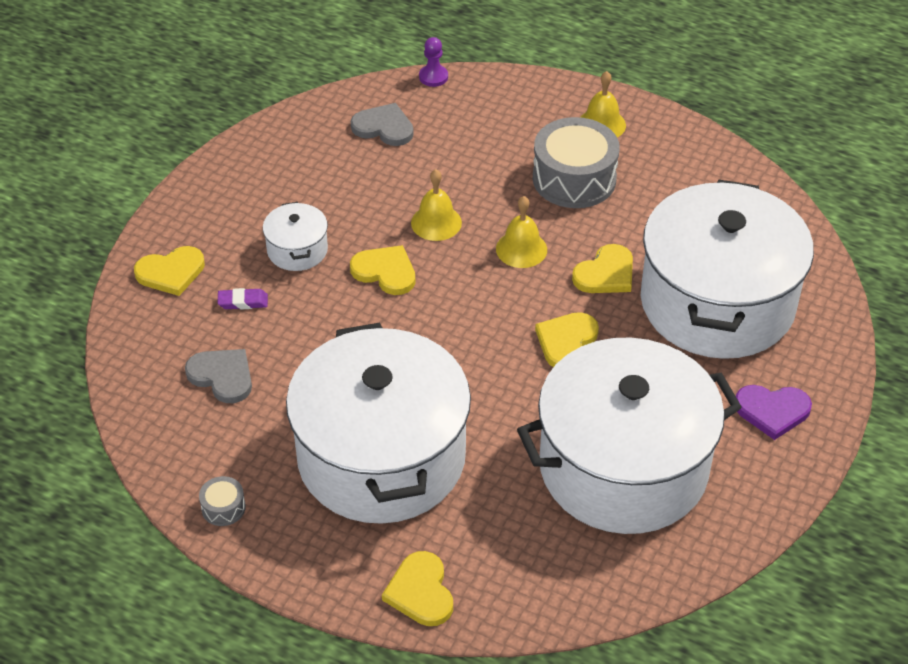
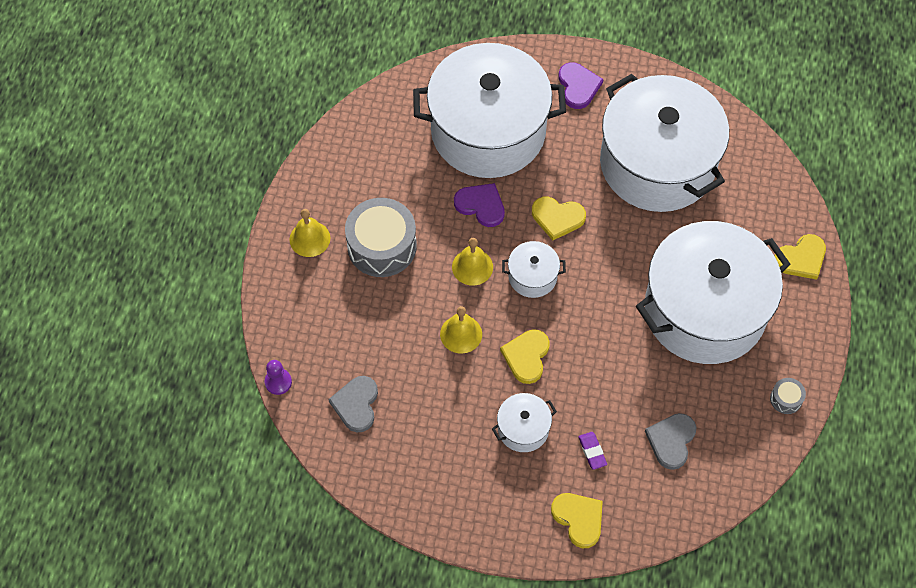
camera: 105 degrees left, 15 degrees up
yellow heart [572,244,633,293] -> purple heart [454,183,505,227]
none -> white pot [502,241,566,298]

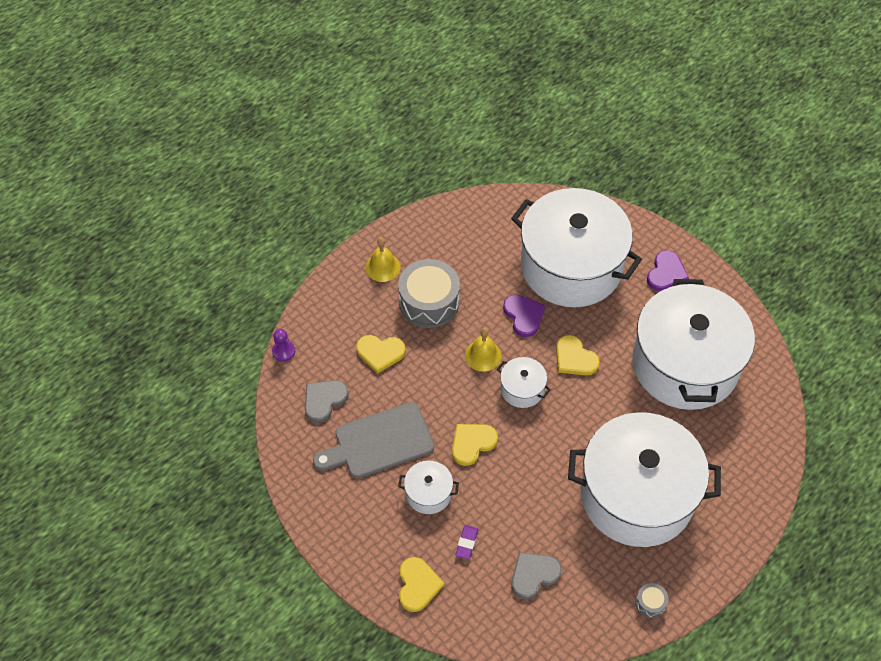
camera: 35 degrees right, 5 degrees down
yellow bell [440,306,482,354] -> none
yellow heart [775,234,826,280] -> yellow heart moved to [356,335,406,374]
none -> grey cutting board [313,402,434,478]

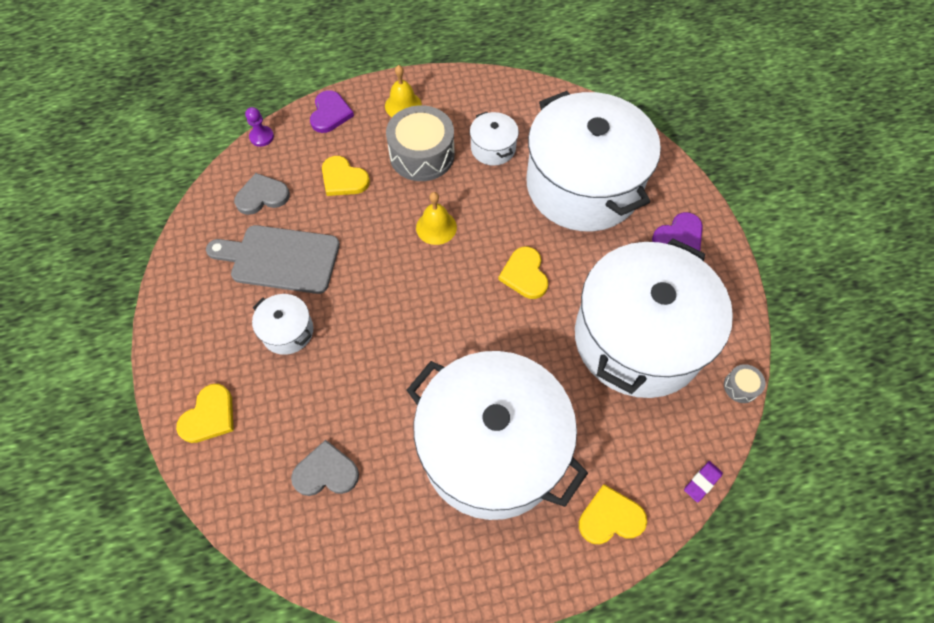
camera: 30 degrees right, 5 degrees up
yellow heart [452,424,498,466] -> yellow heart moved to [579,484,647,544]
purple eraser [455,525,478,559] -> purple eraser moved to [684,461,723,503]
white pot [497,357,551,408] -> white pot moved to [470,112,519,166]
purple heart [503,295,545,337] -> purple heart moved to [310,90,354,133]
grey drum [635,583,669,618] -> grey drum moved to [724,364,766,403]

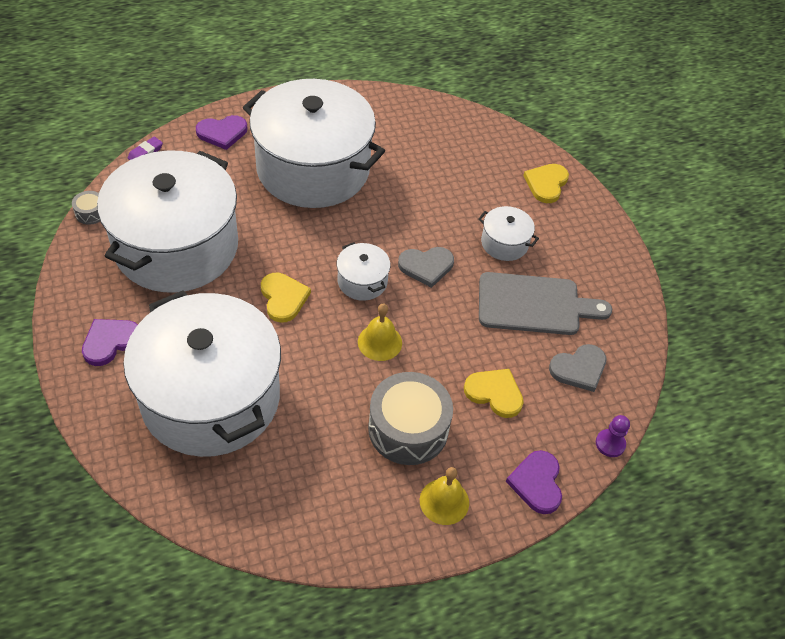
camera: 170 degrees right, 10 degrees down
grey heart [291,440,359,496] -> grey heart moved to [398,247,454,288]
white pot [470,112,519,166] -> white pot moved to [337,242,391,301]
yellow heart [579,484,647,544] -> purple heart [196,115,247,150]

